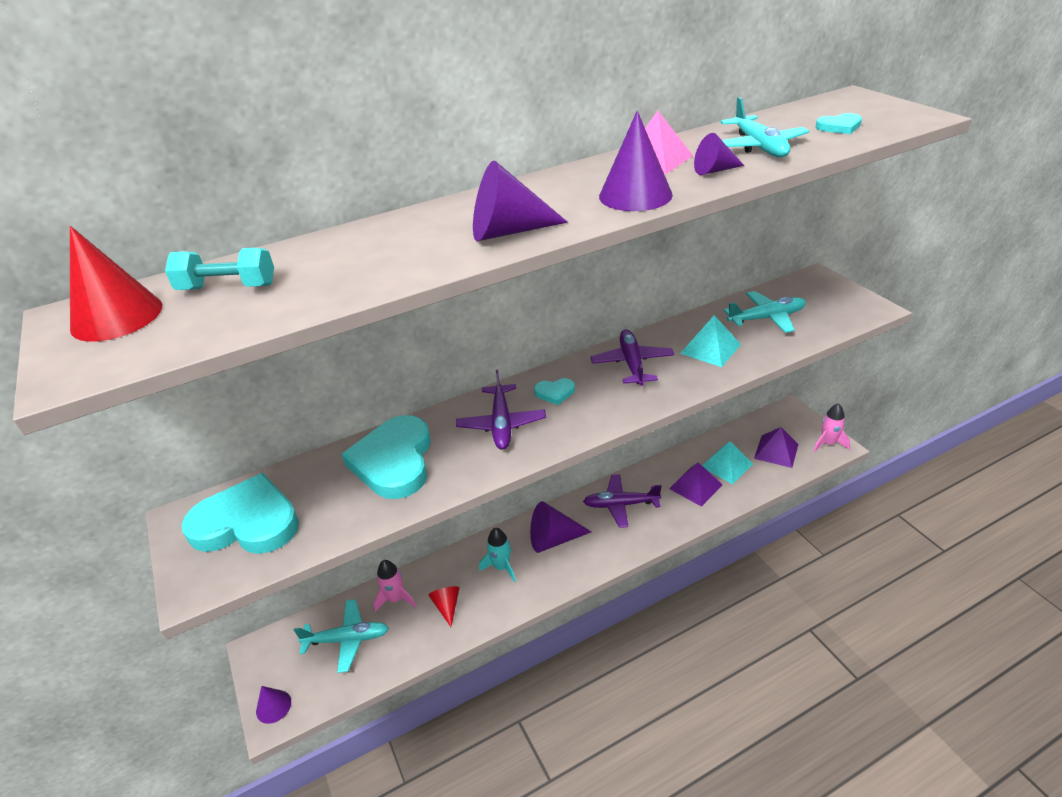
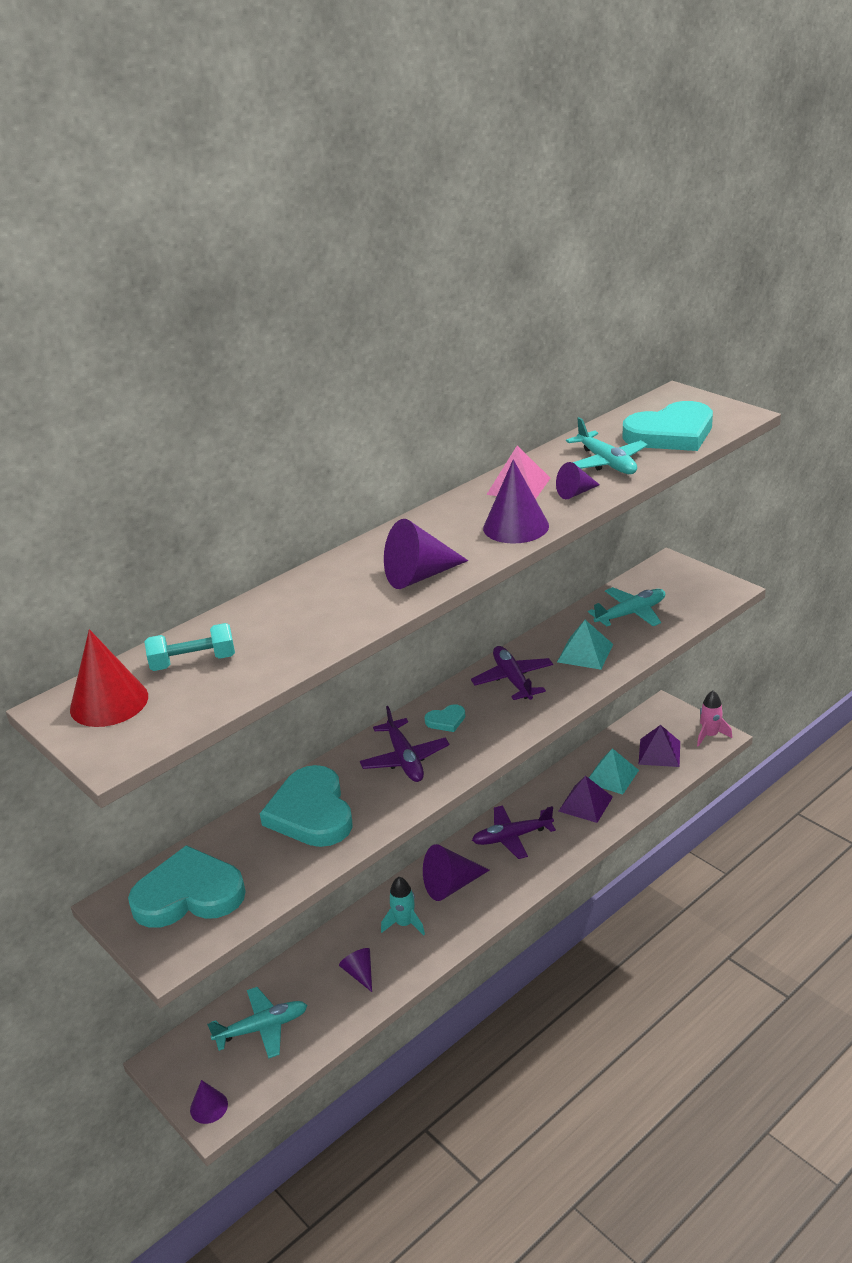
camera: 15 degrees left, 5 degrees down
pink rocket [373,560,416,612] -> none
red cone [429,586,459,627] -> purple cone [339,948,372,992]
turquoise heart [815,113,862,134] -> turquoise heart [623,401,713,451], size x2.31

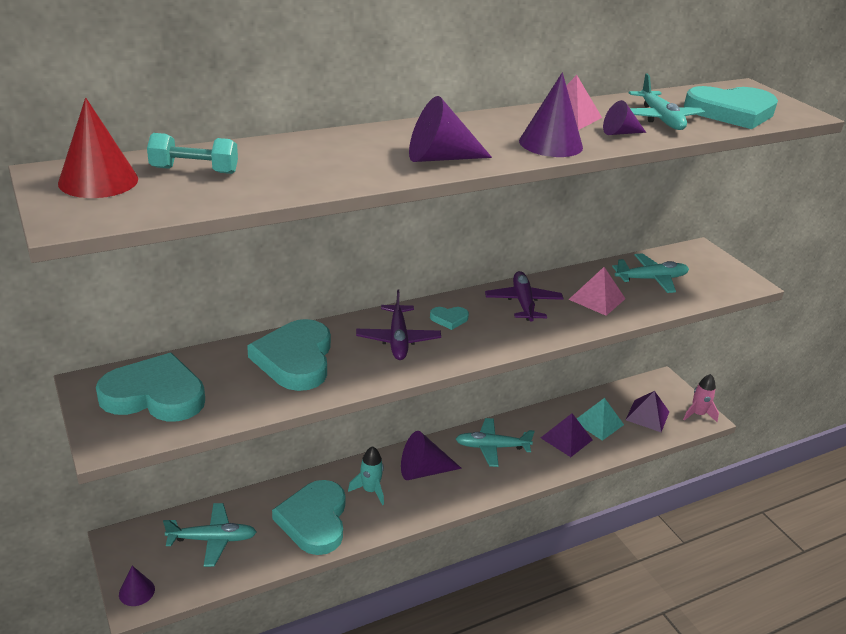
camera: 10 degrees right, 0 degrees up
purple cone [339,948,372,992] -> turquoise heart [272,480,346,555]
purple plane [472,805,556,859] -> turquoise plane [456,418,535,467]
turquoise pyramid [557,620,613,670] -> pink pyramid [568,267,626,316]

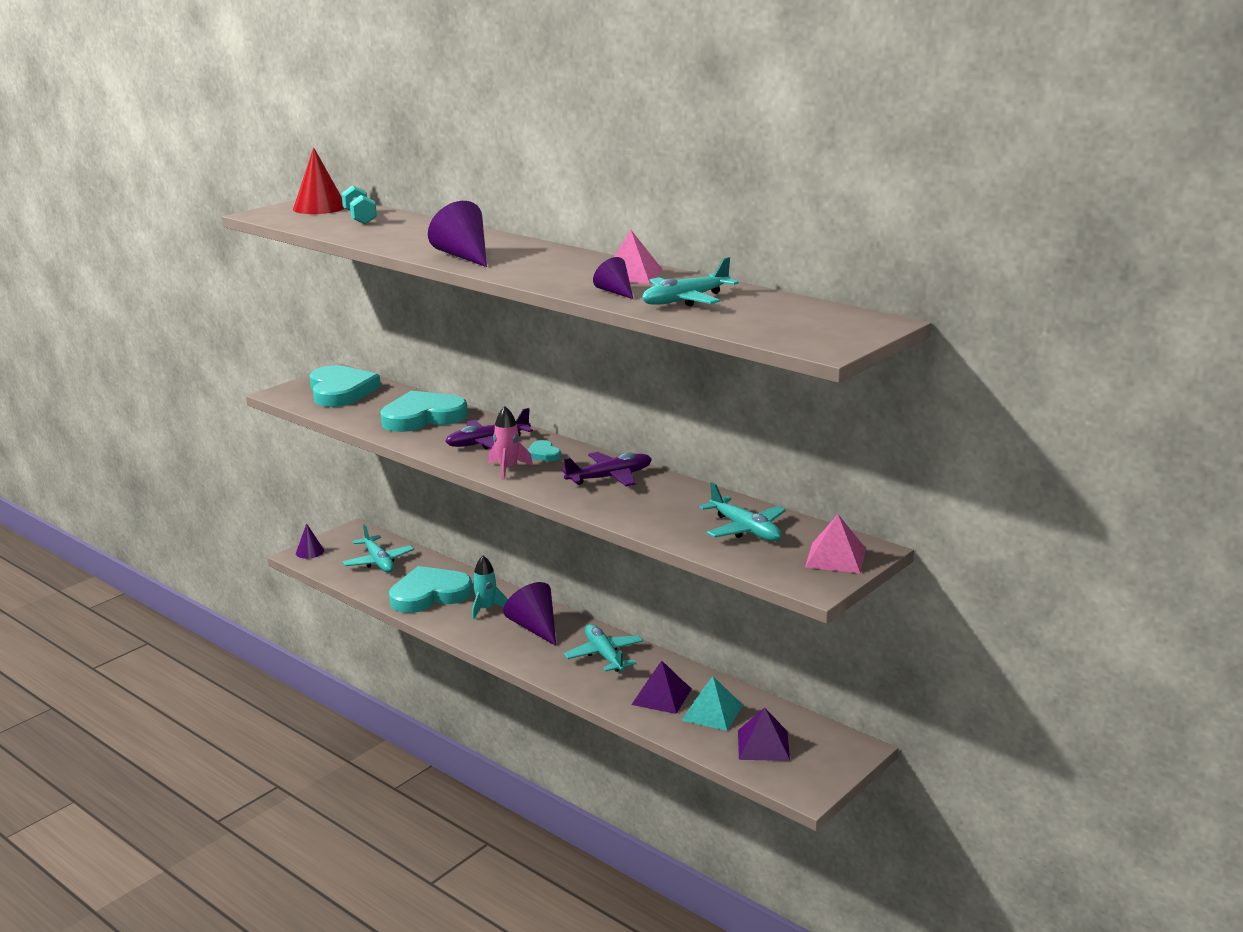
camera: 70 degrees right, 10 degrees down
purple cone [519,72,583,157] -> none
pink pyramid [568,267,626,316] -> pink pyramid moved to [805,514,866,573]
pink rocket [683,374,719,422] -> pink rocket moved to [488,406,533,480]
turquoise heart [684,86,778,129] -> none

